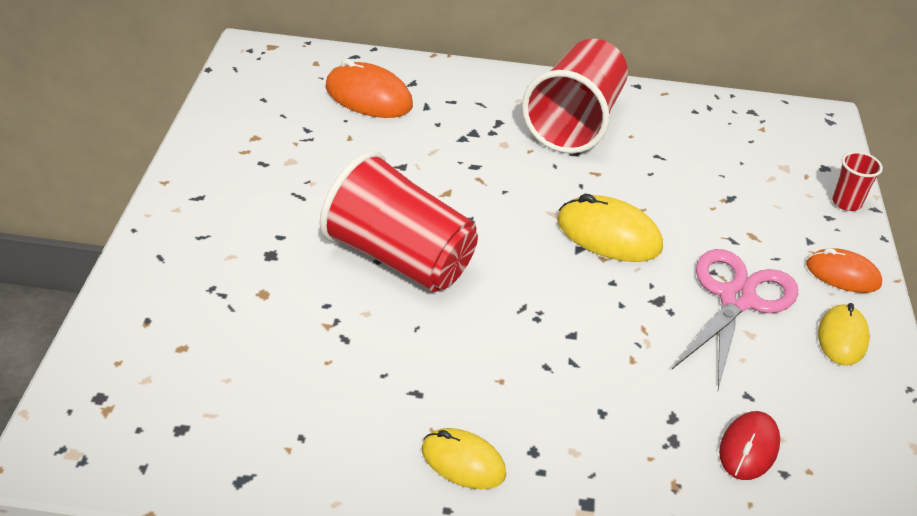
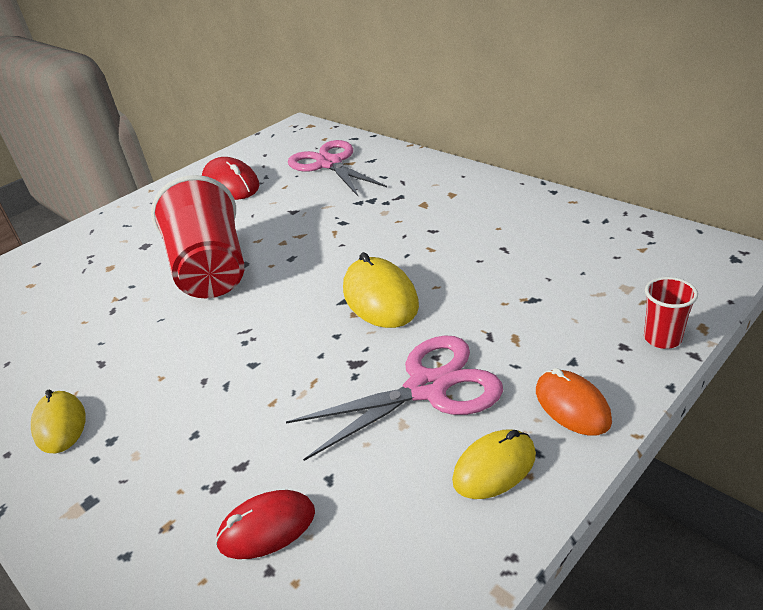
camera: 45 degrees right, 5 degrees down
orange mouse [325,59,413,118] -> pink scissors [288,140,387,197]
red cup [522,39,628,154] -> none
none -> red mouse [202,157,260,200]

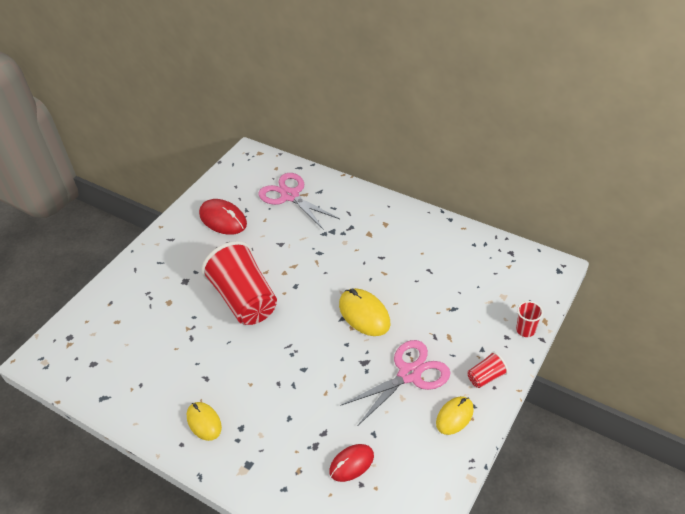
camera: 15 degrees left, 10 degrees up
orange mouse [536,368,612,436] -> red cup [468,352,508,388]

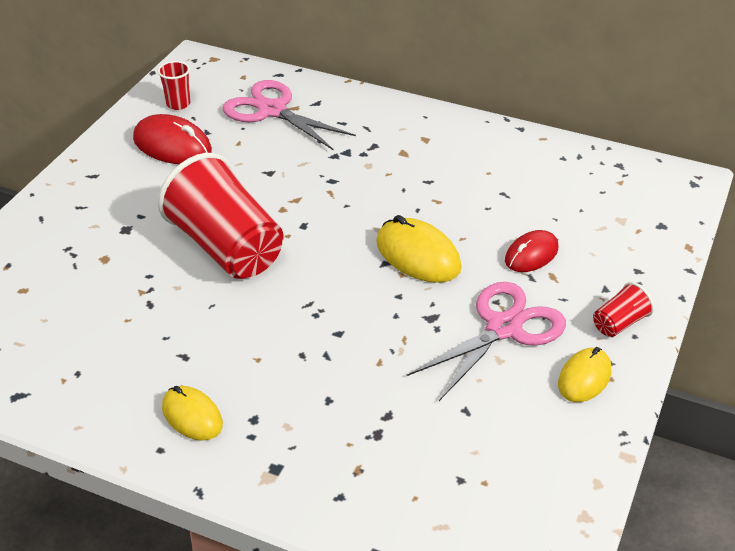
camera: 10 degrees left, 5 degrees down
red mouse [329,444,374,482] -> red mouse moved to [505,230,558,272]
red cup [516,301,543,337] -> red cup moved to [157,61,190,110]

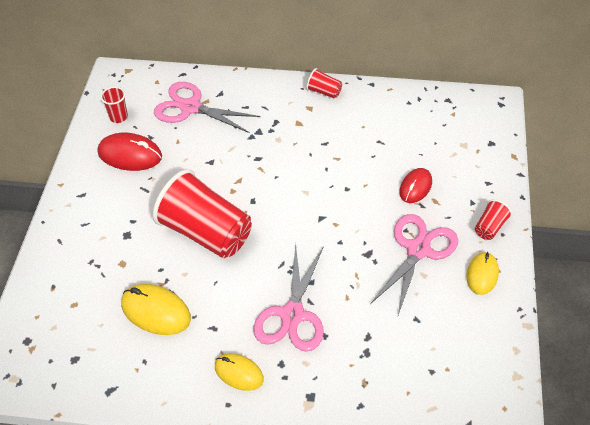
camera: 15 degrees left, 10 degrees up
yellow mouse [376,215,461,283] -> yellow mouse moved to [121,284,191,335]
none -> pink scissors [253,244,324,352]
none -> red cup [306,68,342,98]

